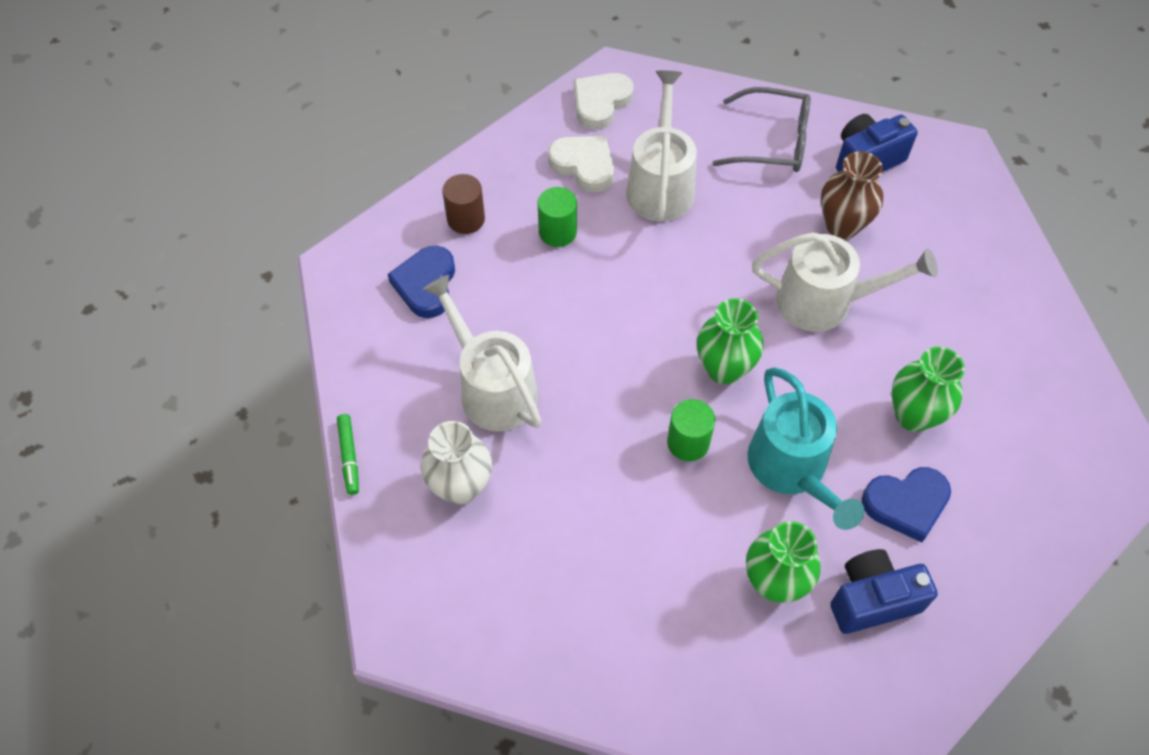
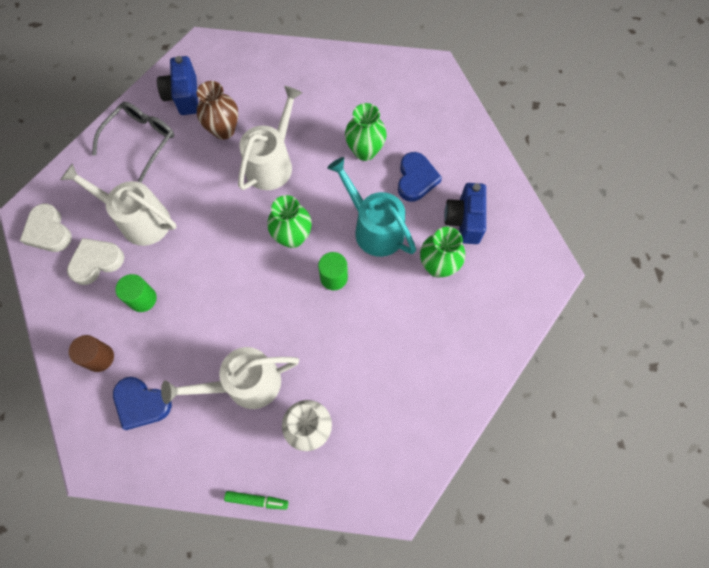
camera: 70 degrees left, 10 degrees up
turquoise watering can [748,367,865,530] -> turquoise watering can turned 135 degrees counterclockwise [327,157,416,257]

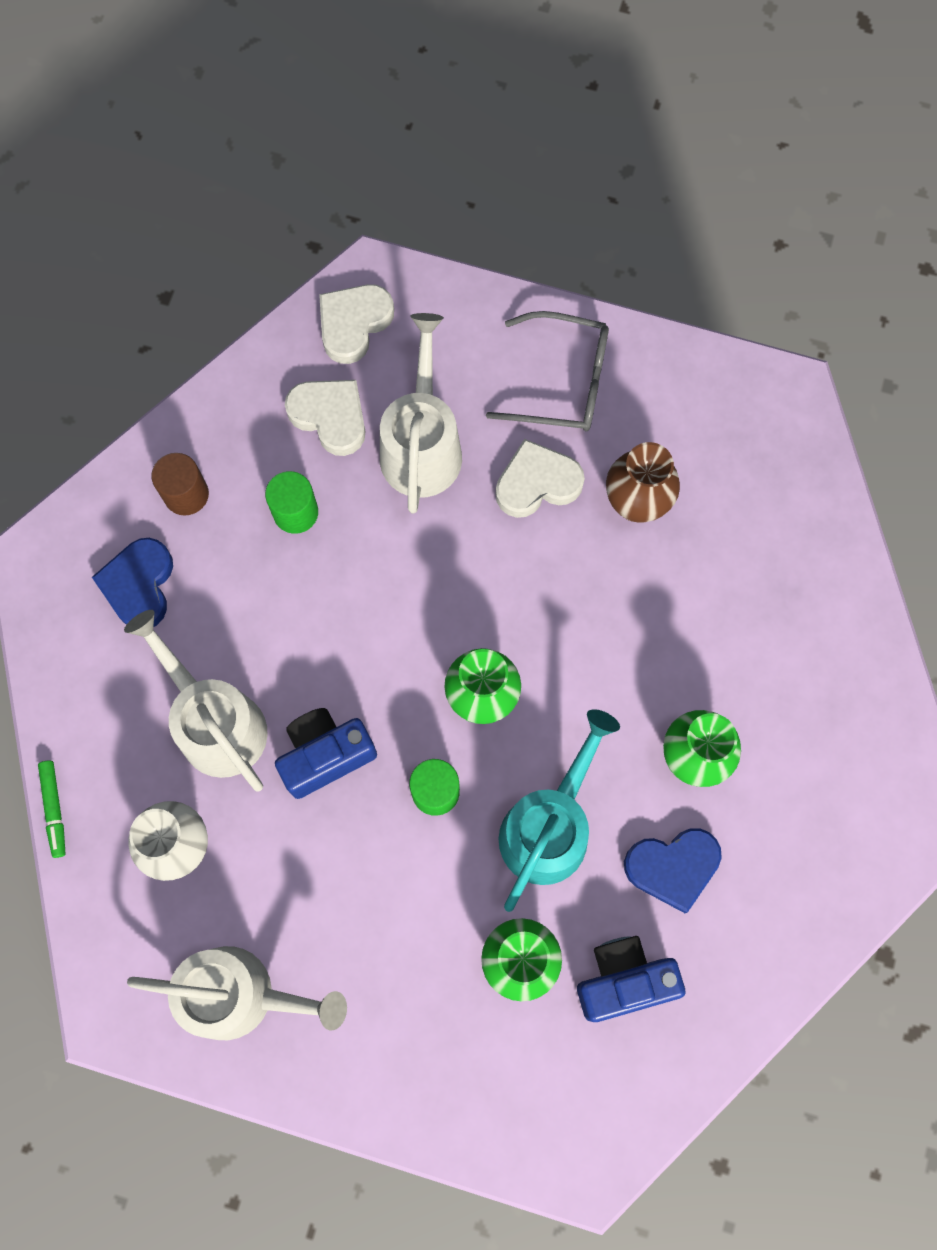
camera: 70 degrees right, 5 degrees up
blue camera [157,56,198,115] -> blue camera moved to [275,708,377,799]
white watering can [238,86,302,190] -> white watering can moved to [127,946,347,1040]
none -> white heart [496,439,585,518]

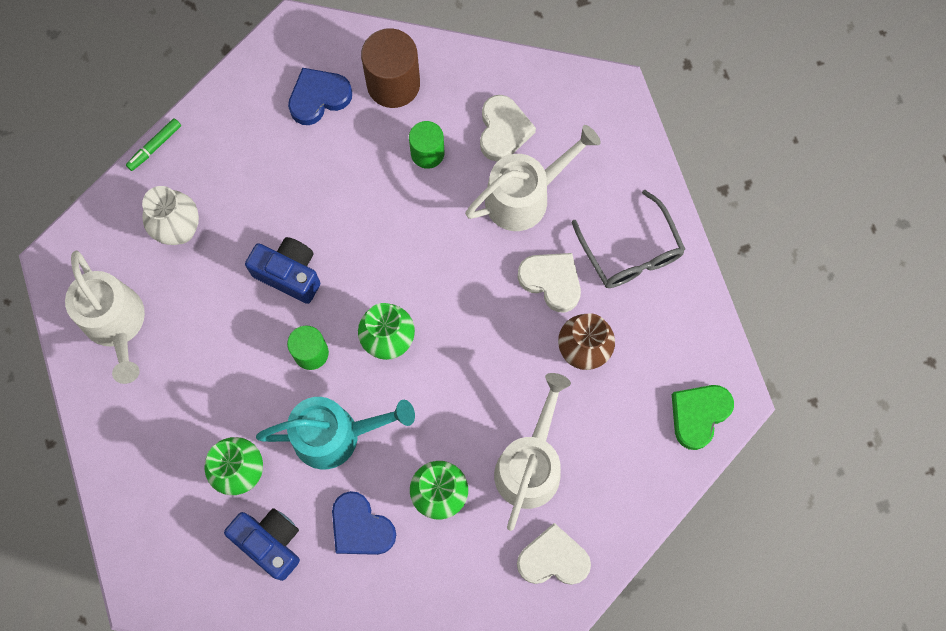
camera: 55 degrees right, 0 degrees up
white watering can [124,610,268,792] -> white watering can moved to [494,373,571,531]
brown cylinder [151,453,209,516] -> brown cylinder [361,28,420,108], size x1.61
white heart [319,284,394,364] -> white heart moved to [517,523,591,585]
none -> green heart [672,385,734,450]

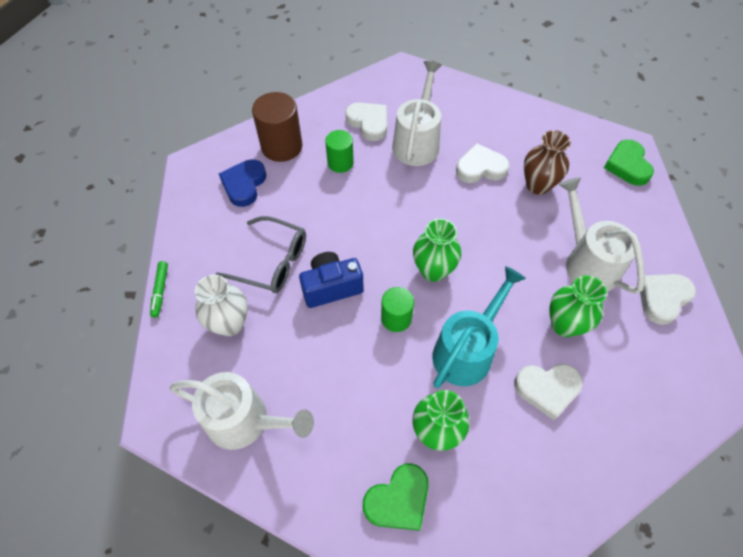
camera: 45 degrees left, 15 degrees down
blue camera [224,508,300,581] -> none
blue heart [332,491,396,555] -> white heart [514,364,583,420]
grey glasses [571,190,686,288] -> grey glasses moved to [215,216,306,293]
none -> green heart [363,463,429,531]

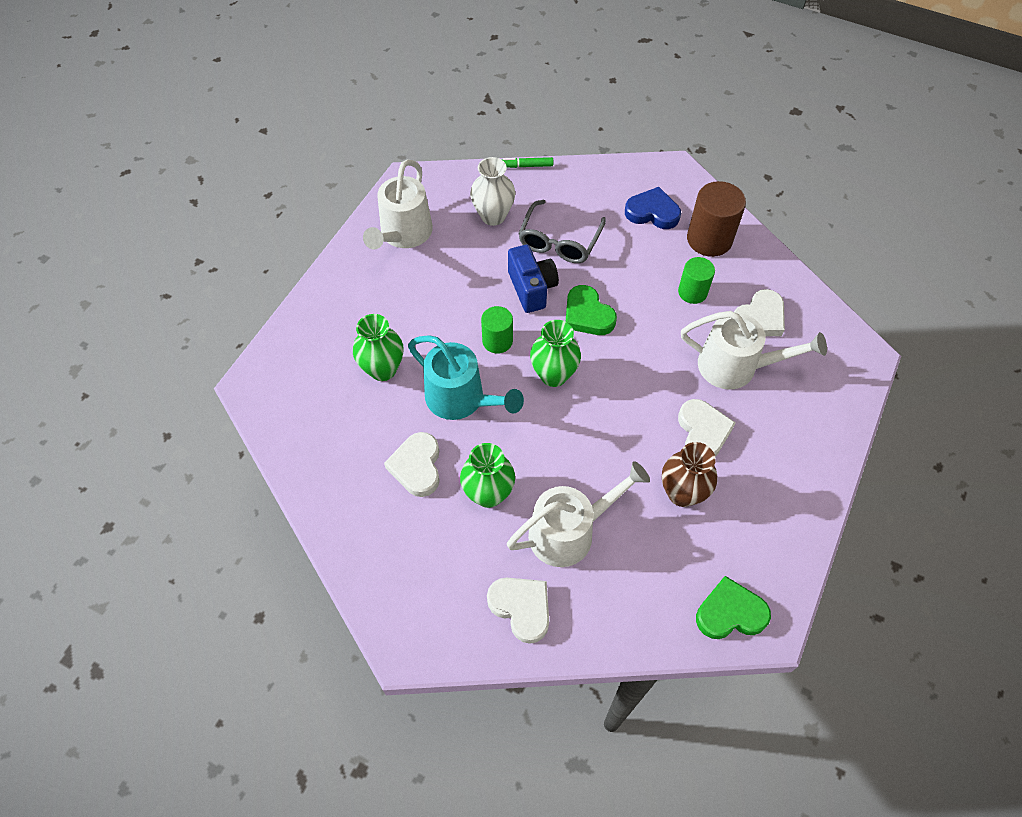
camera: 90 degrees right, 0 degrees up
green heart [363,463,429,531] -> green heart moved to [566,285,617,335]

